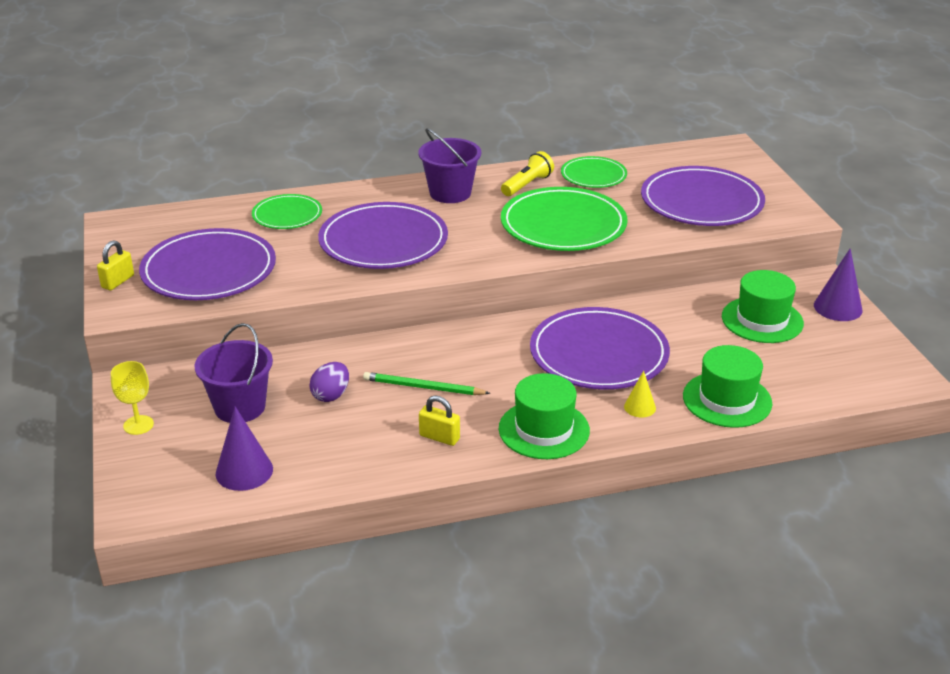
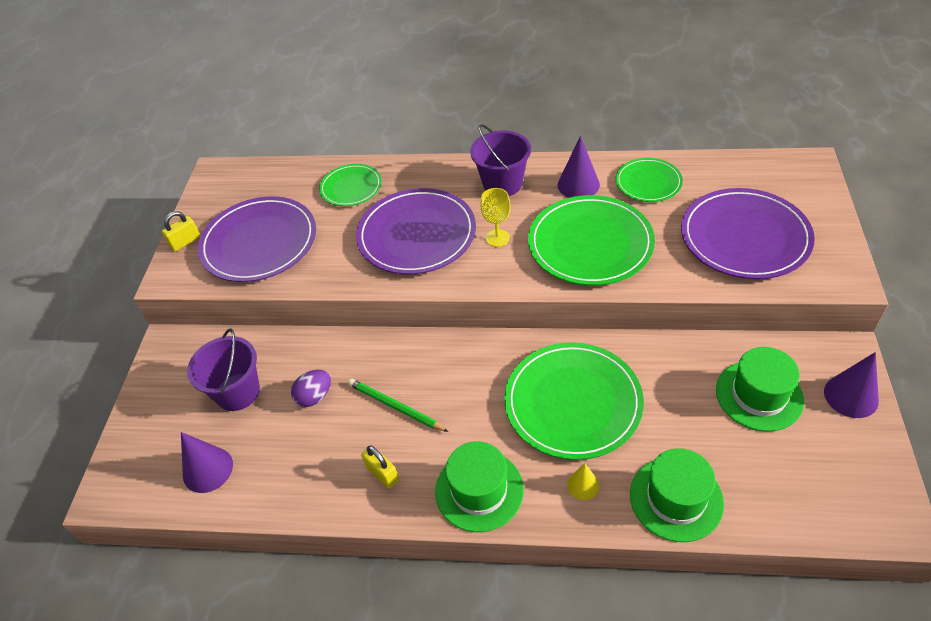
camera: 25 degrees right, 15 degrees up
yellow goblet [111,361,154,435] -> yellow goblet moved to [481,188,511,247]
yellow flashlight [501,151,554,196] -> purple cone [558,136,600,198]
purple plate [530,307,670,389] -> green plate [504,342,644,460]

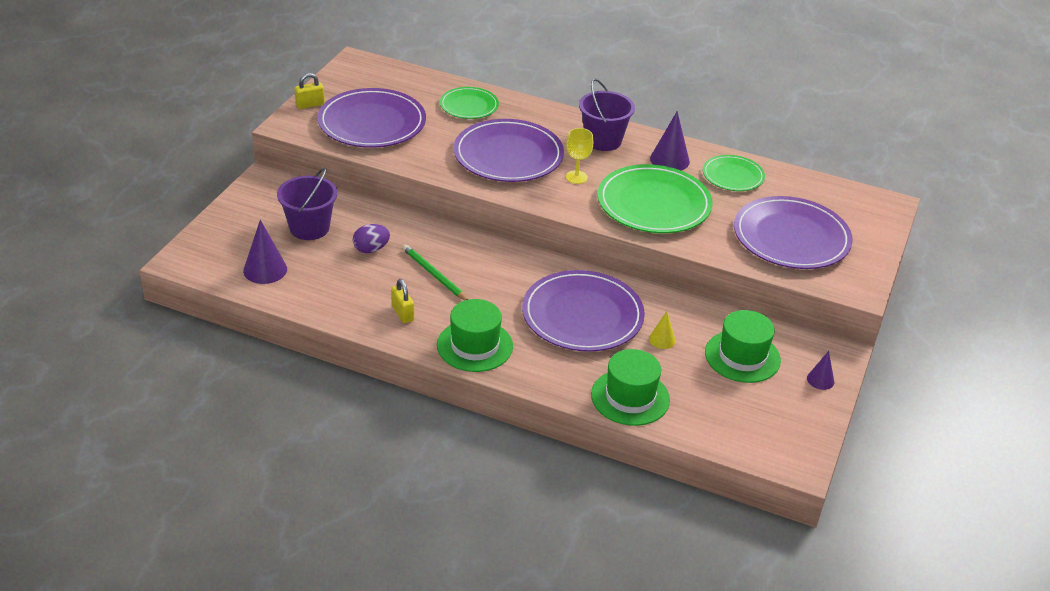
camera: 10 degrees right, 10 degrees down
green plate [504,342,644,460] -> purple plate [522,270,645,352]
yellow cone [567,463,599,500] -> yellow cone moved to [649,311,676,349]
purple cone [824,352,879,418] -> purple cone [807,351,834,390], size x0.59

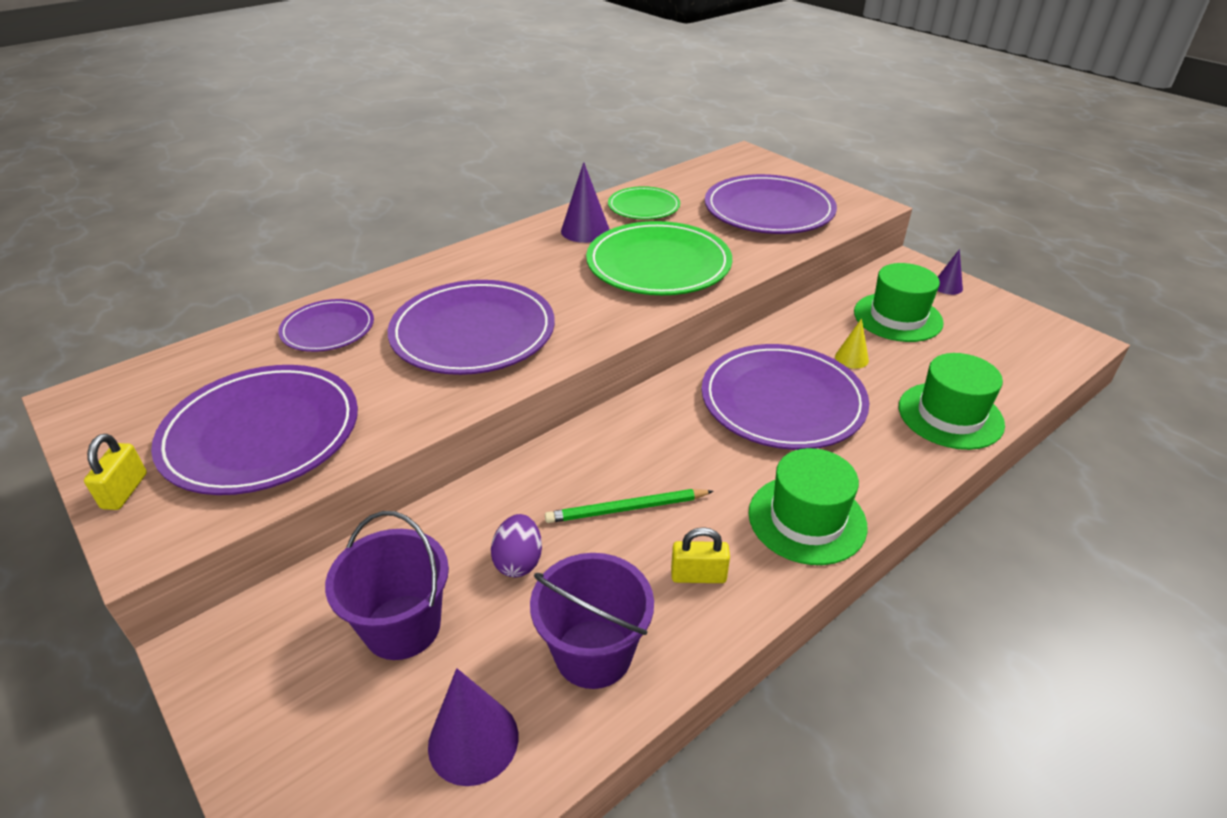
camera: 60 degrees left, 0 degrees up
green plate [440,87,499,119] -> purple plate [278,299,374,352]
yellow goblet [566,128,593,184] -> none
purple bucket [579,79,635,151] -> purple bucket moved to [530,553,654,689]

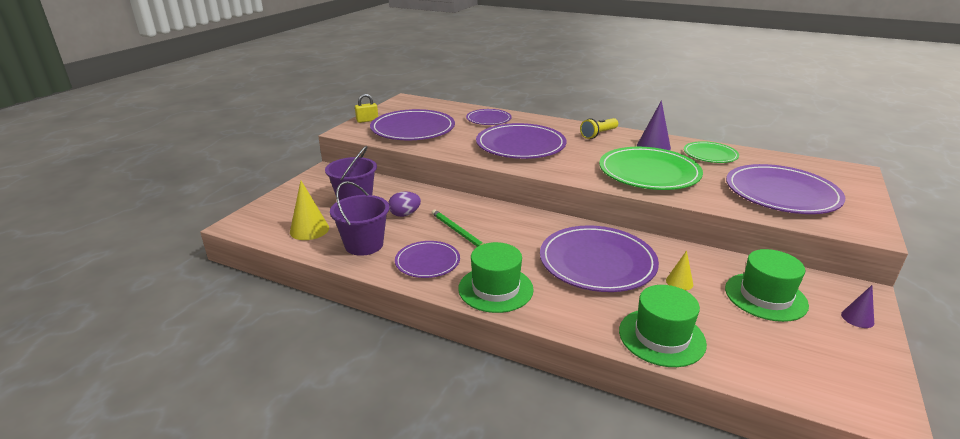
camera: 65 degrees right, 10 degrees down
purple cone [428,668,518,786] -> yellow cone [290,181,329,240]
yellow padlock [671,527,730,583] -> purple plate [395,241,460,278]
none -> yellow flashlight [580,118,618,139]

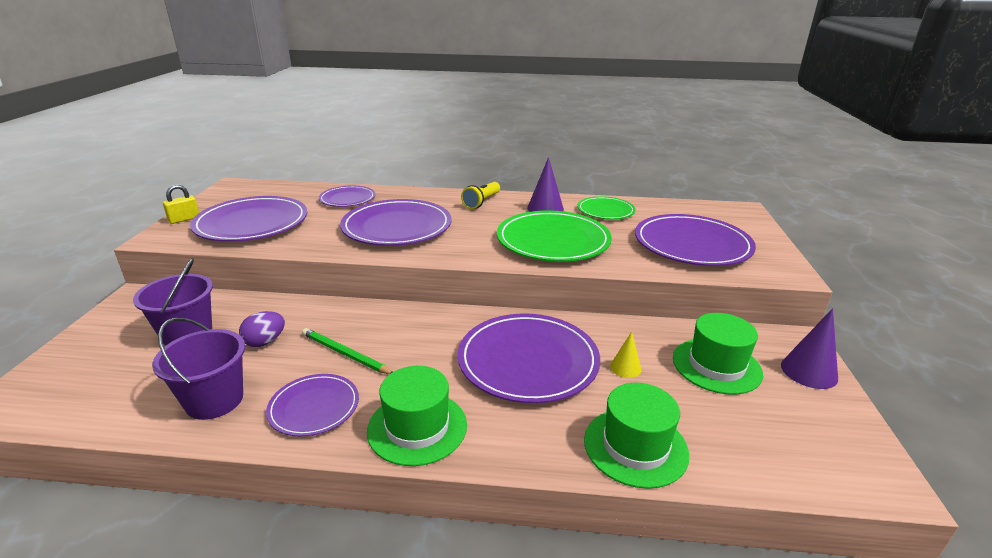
camera: 20 degrees left, 0 degrees up
yellow cone [290,181,329,240] -> none
purple cone [841,285,874,328] -> purple cone [781,308,838,389], size x1.68

